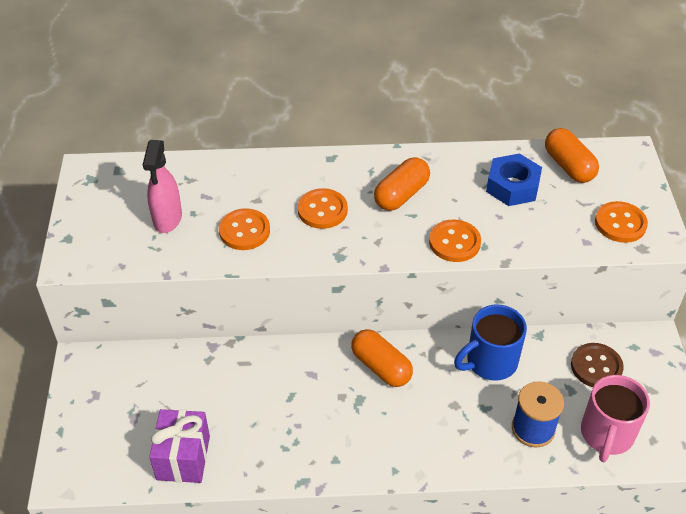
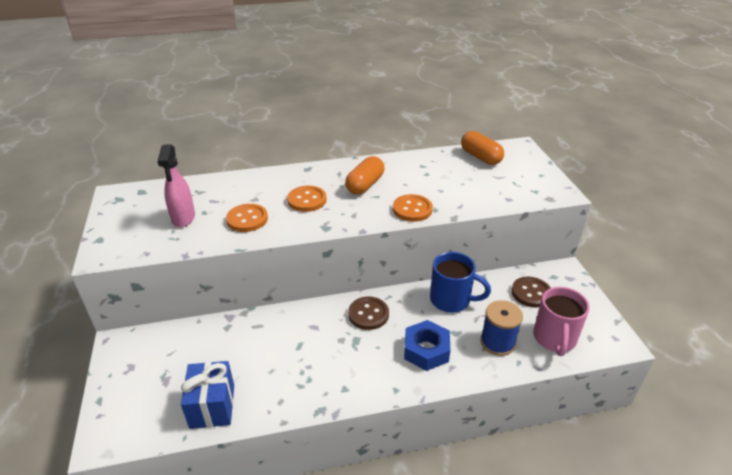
camera: 10 degrees left, 10 degrees down
purple gift [149,409,210,483] -> blue gift [181,361,234,429]
orange capsule [351,329,413,387] -> brown button [348,297,389,330]
blue mug [454,305,527,381] -> blue mug turned 120 degrees counterclockwise [430,252,491,312]
blue nut [486,153,542,206] -> blue nut moved to [404,320,451,371]
orange button [595,201,648,243] -> none

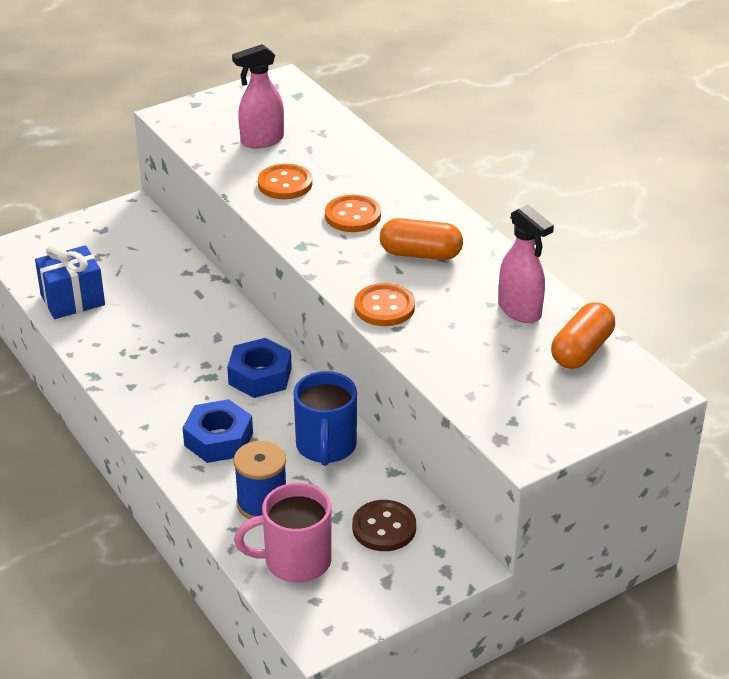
camera: 70 degrees right, 0 degrees up
brown button [348,297,389,330] -> blue nut [227,338,292,398]
none -> pink spray bottle [498,205,554,323]

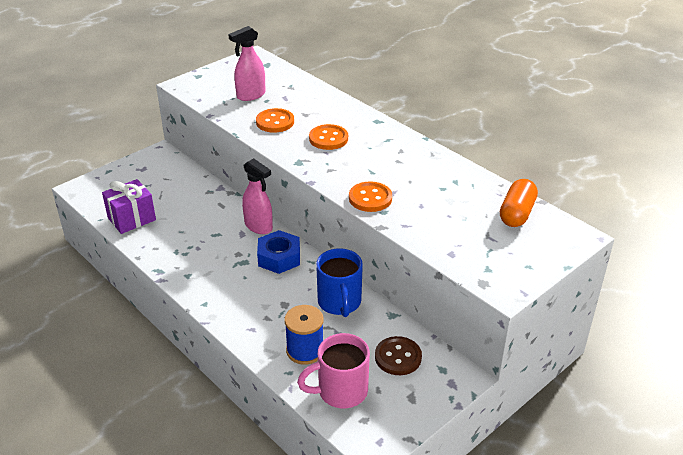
camera: 10 degrees left, 0 degrees up
blue gift [35,245,105,319] -> purple gift [102,179,156,234]
blue nut [183,399,253,463] -> none
orange capsule [380,218,463,260] -> none
pink spray bottle [498,205,554,323] -> pink spray bottle moved to [242,158,273,234]

